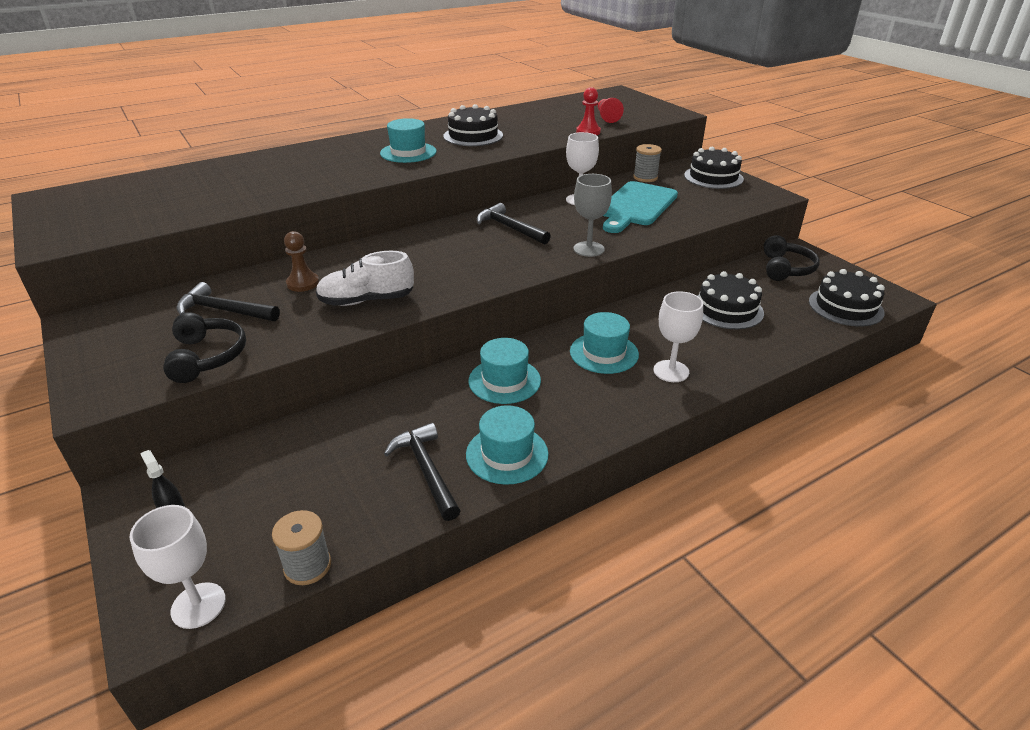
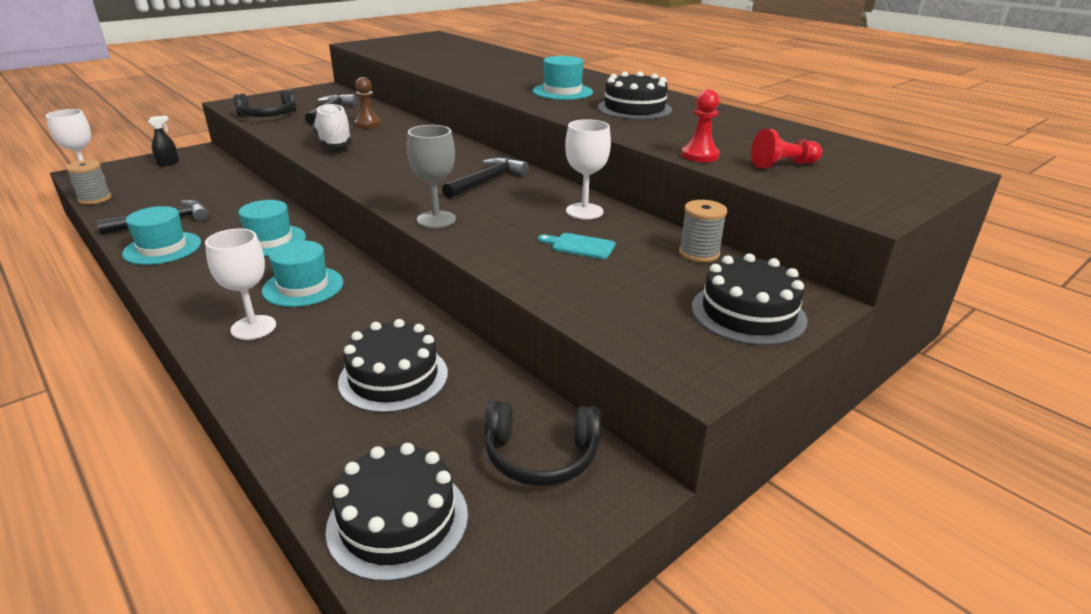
camera: 80 degrees right, 5 degrees down
turquoise cutting board [603,181,678,233] -> turquoise cutting board [538,233,615,259], size x0.44

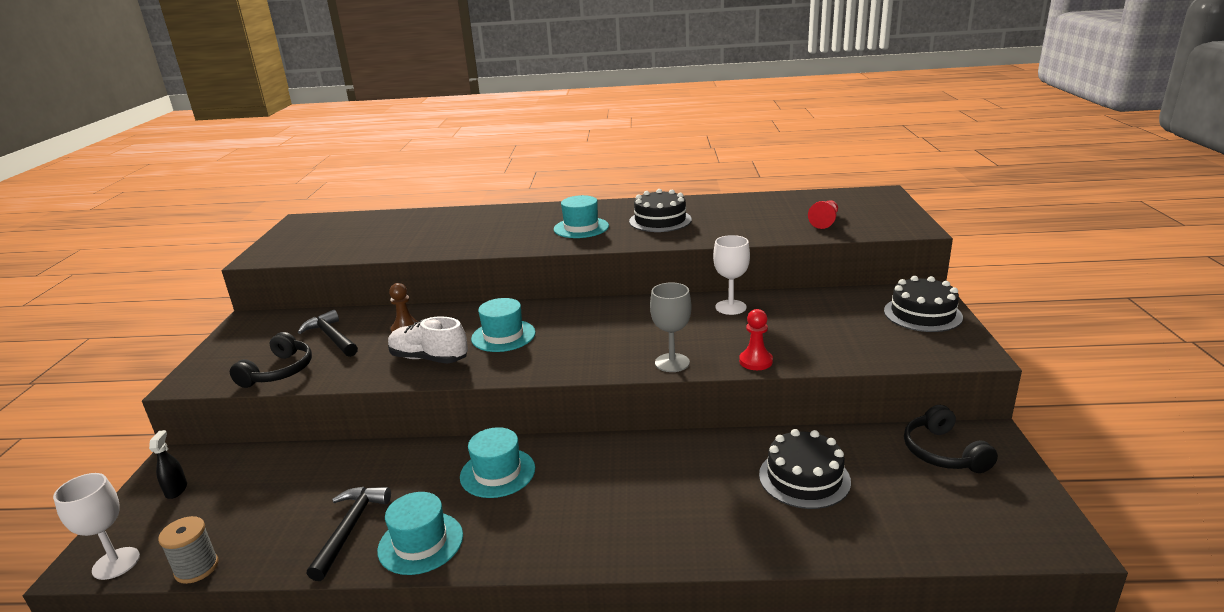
camera: 45 degrees left, 5 degrees down
white goblet [205,229,276,340] -> none
turquoise hat [262,241,344,307] -> turquoise hat moved to [471,298,536,352]
black cake [326,443,468,582] -> none
black hammer [442,157,529,199] -> none
black headphones [484,401,601,486] -> black headphones turned 120 degrees clockwise [904,405,998,473]
turquoise cutting board [538,233,615,259] -> none
grey spool [679,200,727,262] -> none
red pawn [681,89,720,162] -> red pawn moved to [739,309,773,370]

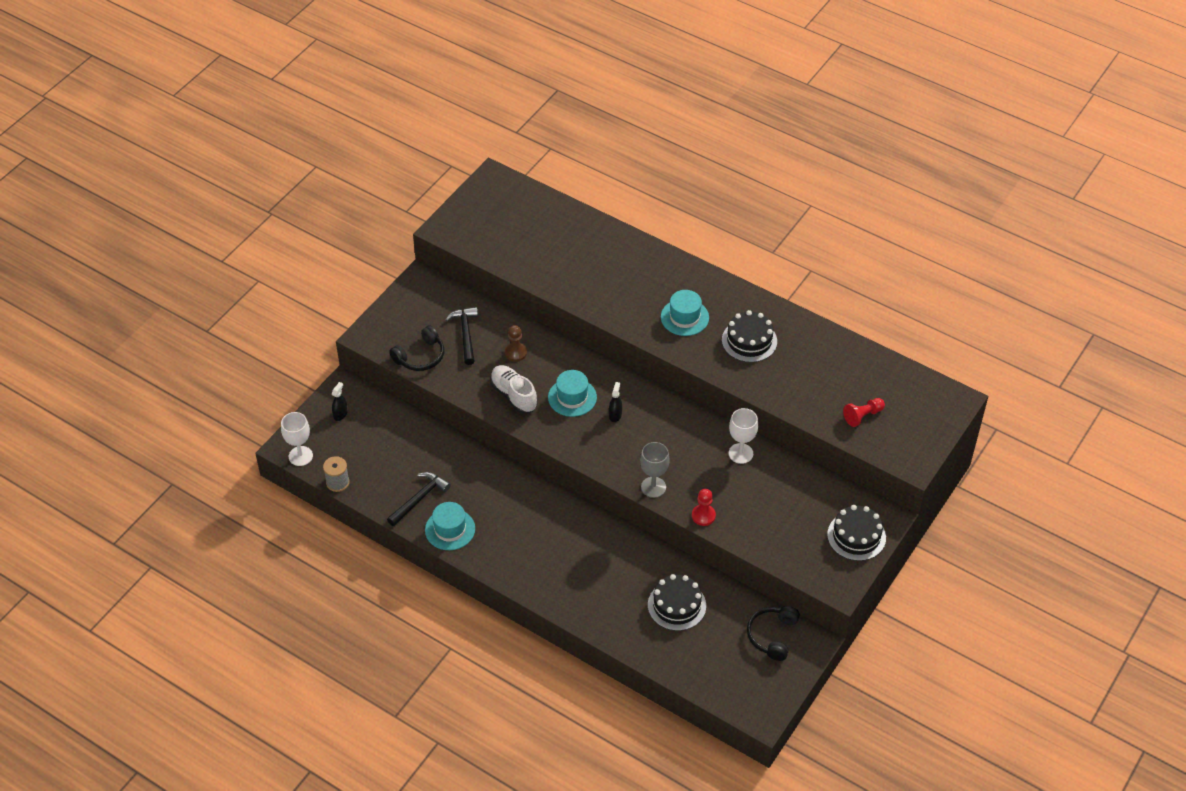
camera: 30 degrees right, 25 degrees up
turquoise hat [460,427,535,498] -> none
none -> black spray bottle [609,382,622,422]

